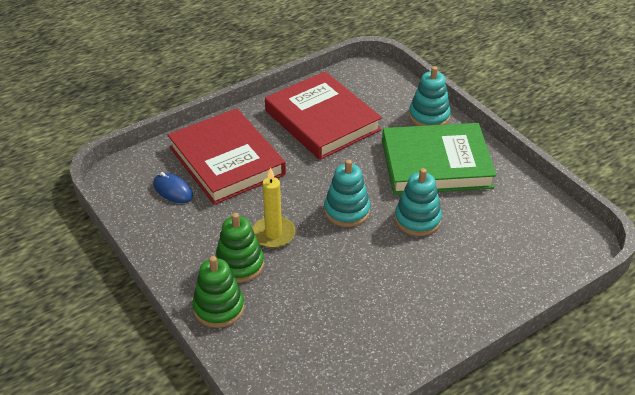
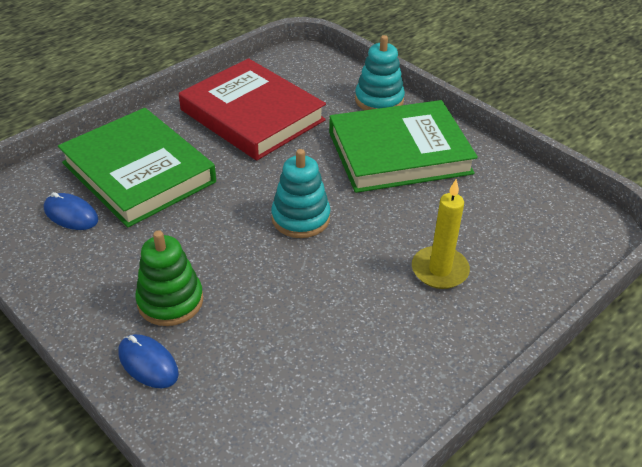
camera: 10 degrees left, 0 degrees up
red book [168,108,286,205] -> green book [58,108,216,228]
green stacking toy [192,256,245,328] -> blue mouse [119,334,179,388]
yellow candle [252,167,296,248] -> yellow candle moved to [412,179,470,289]
turquoise stacking toy [395,168,442,236] -> none

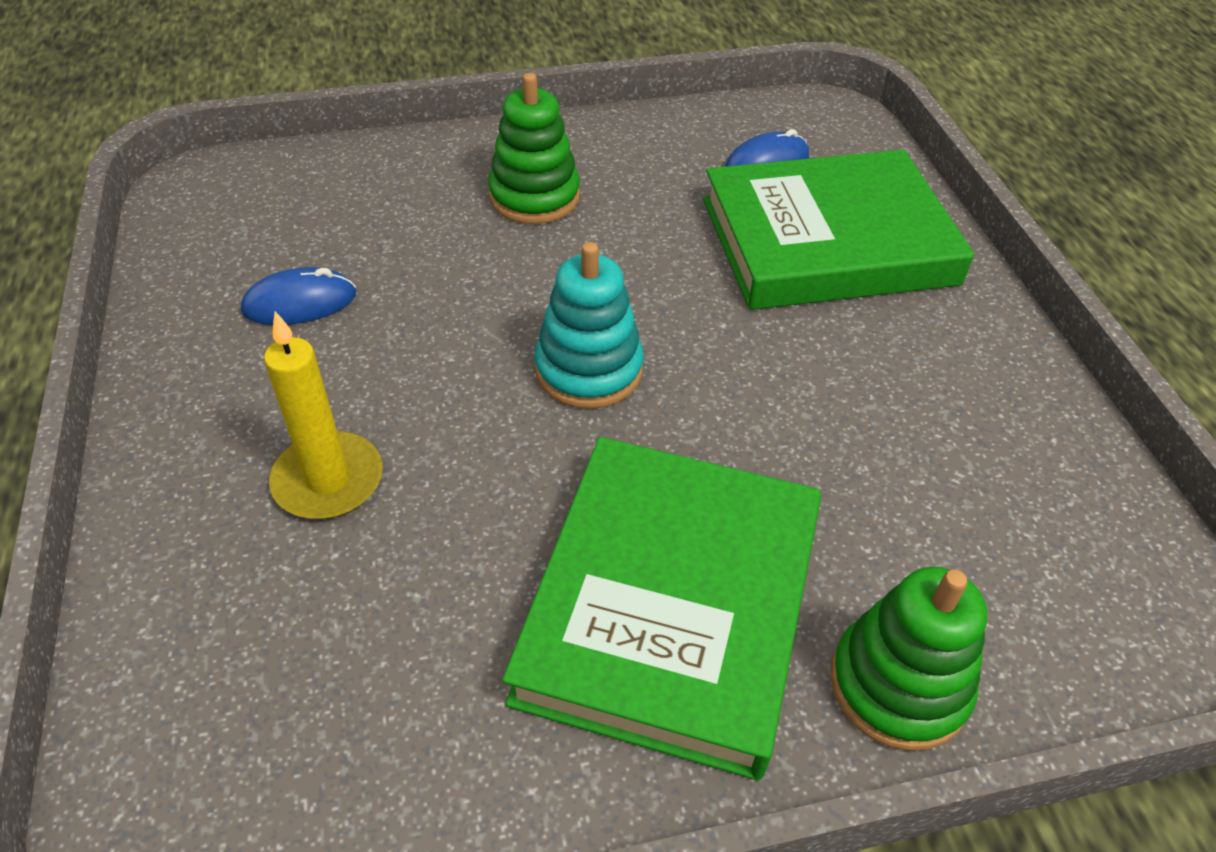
camera: 120 degrees right, 5 degrees up
blue mouse [119,334,179,388] -> blue mouse moved to [241,267,356,325]
red book [179,58,326,161] -> none
turquoise stacking toy [355,35,405,110] -> green stacking toy [830,567,987,751]

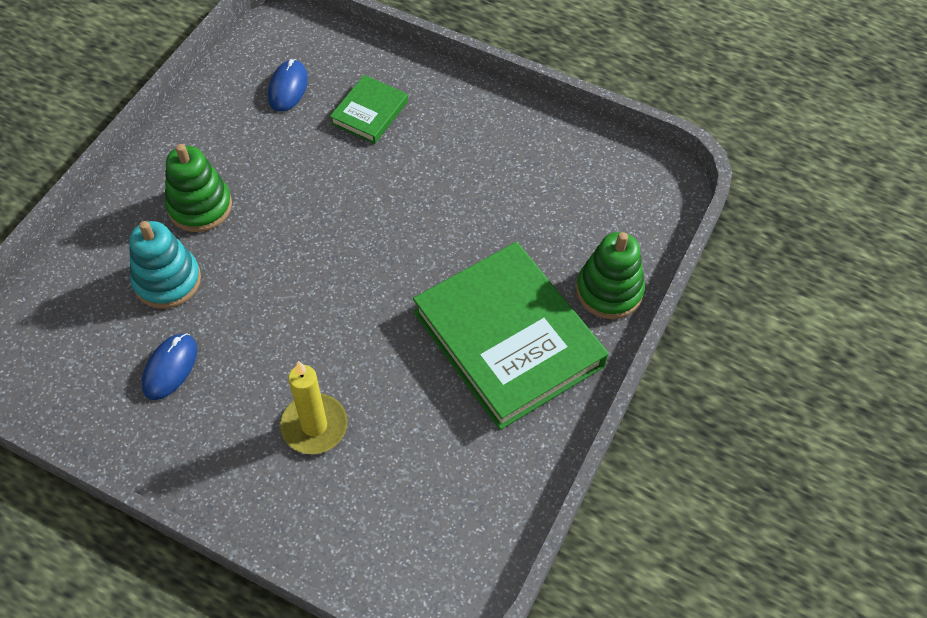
camera: 50 degrees left, 10 degrees up
turquoise stacking toy [534,242,644,409] -> turquoise stacking toy moved to [129,221,201,309]
green book [703,150,974,310] -> green book [330,75,408,144], size x0.47

